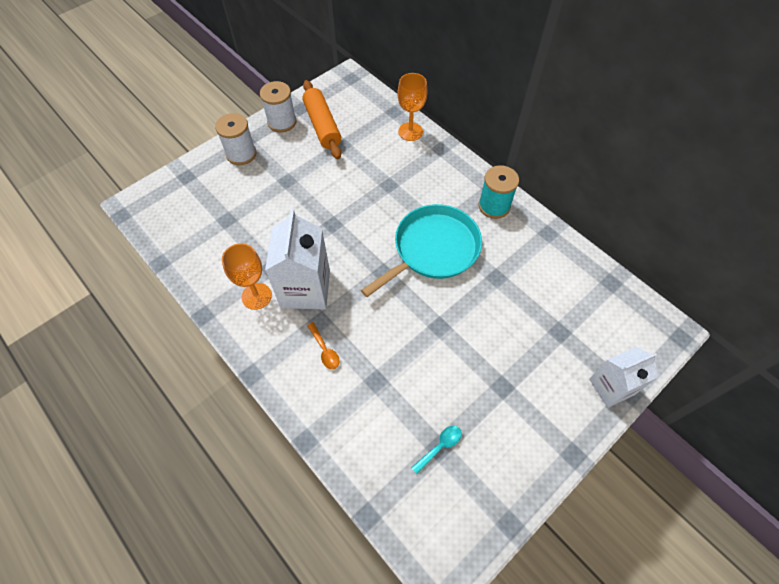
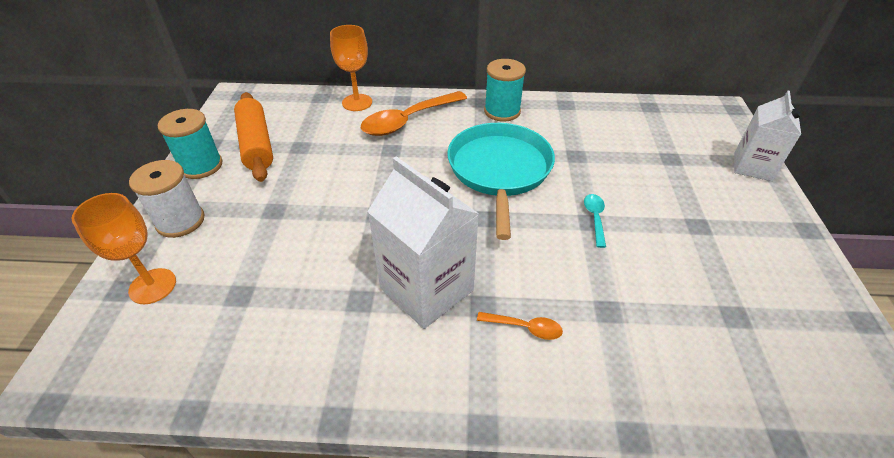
camera: 45 degrees left, 15 degrees down
orange goblet [222,243,272,310] -> orange goblet moved to [71,193,176,304]
white spool [260,81,297,132] -> turquoise spool [158,109,223,179]
orange rolling pin [302,80,341,159] -> orange rolling pin turned 45 degrees clockwise [234,92,273,182]
turquoise spoon [411,426,462,474] -> turquoise spoon moved to [584,194,606,248]
none -> orange spoon [361,91,467,136]

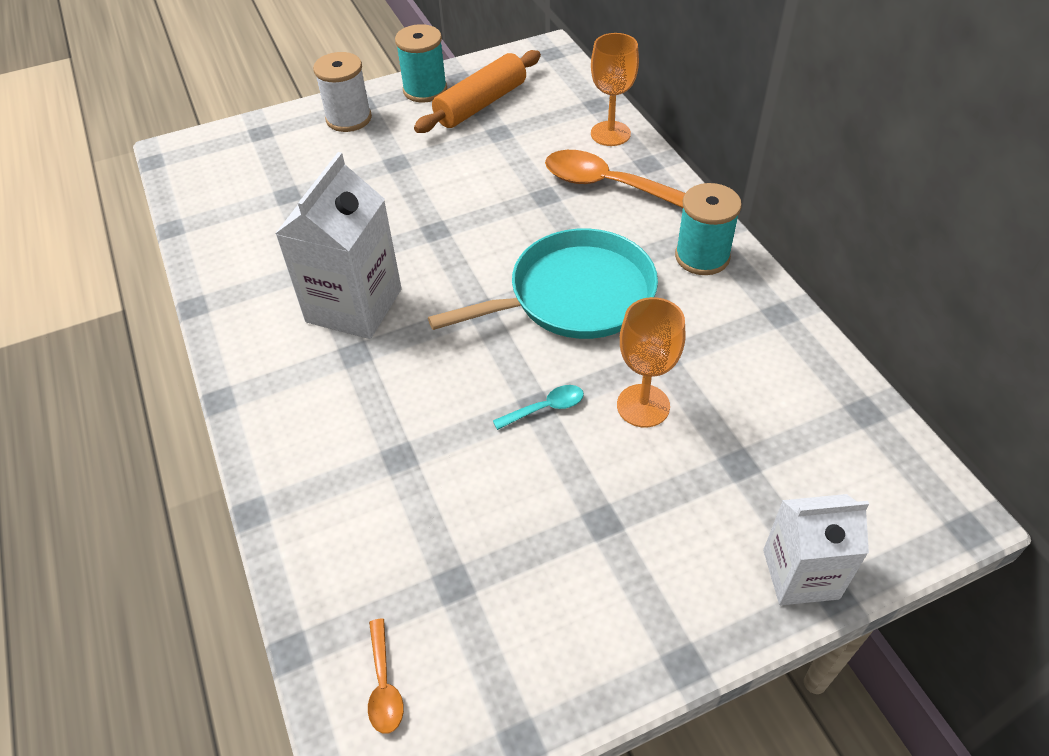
camera: 65 degrees right, 5 degrees up
orange goblet [71,193,176,304] -> orange goblet moved to [617,297,686,428]
orange spoon [477,312,563,340] -> orange spoon moved to [368,618,404,734]

